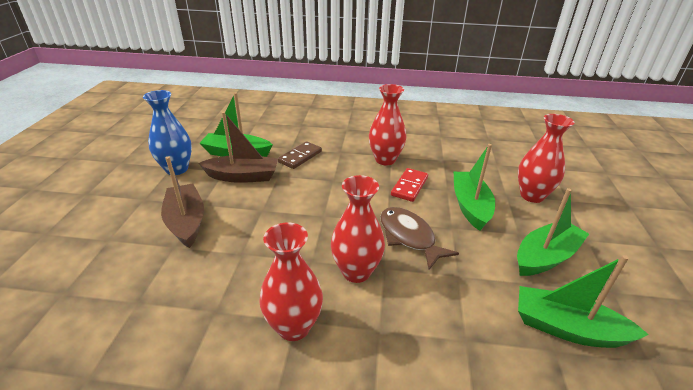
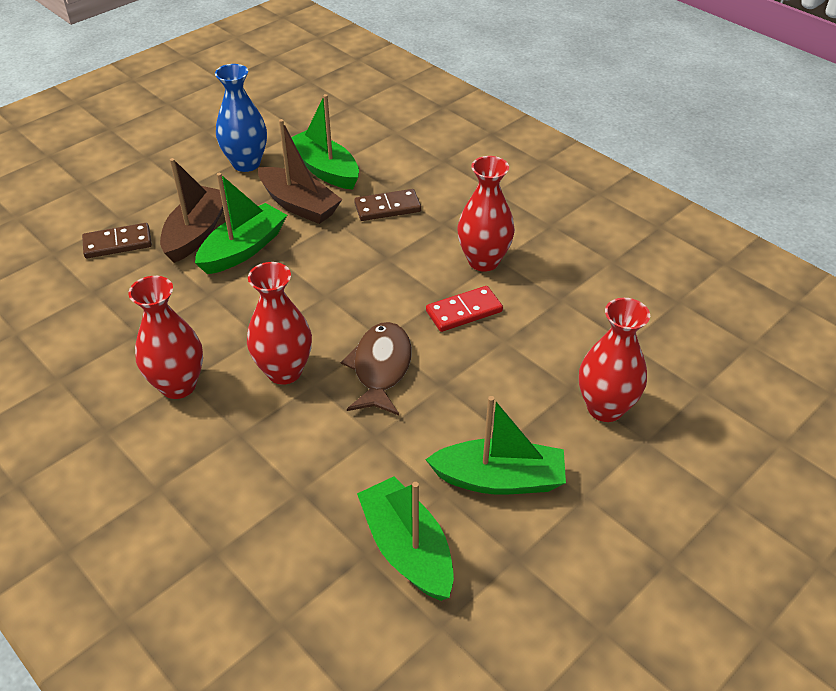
camera: 40 degrees right, 10 degrees up
green boat [454,144,495,231] -> green boat moved to [195,173,287,274]
none -> brown domino [82,223,152,259]

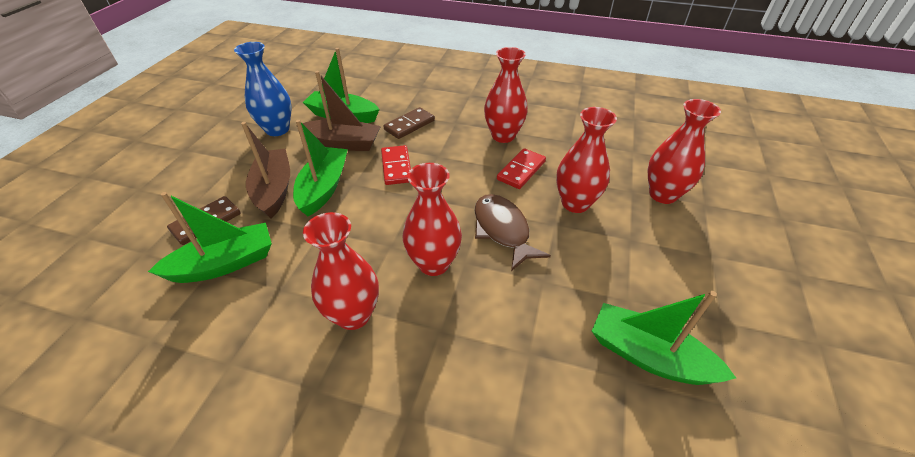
camera: 30 degrees left, 0 degrees up
green boat [425,396,566,495] -> green boat moved to [148,192,272,283]
none -> red domino [381,145,411,185]
none -> red vase [556,107,617,213]

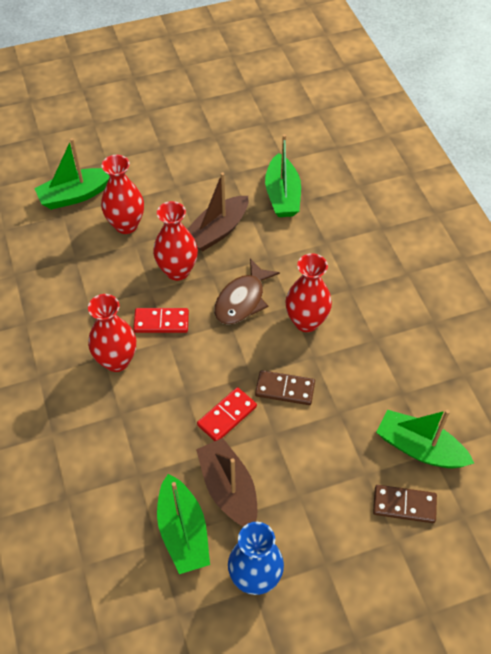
camera: 125 degrees left, 10 degrees up
brown boat [241,122,290,219] -> brown boat moved to [187,172,248,252]
green boat [293,120,348,216] -> green boat moved to [34,138,110,210]
red vase [303,212,379,330] -> none
brown domino [383,107,435,139] -> brown domino moved to [255,370,315,405]

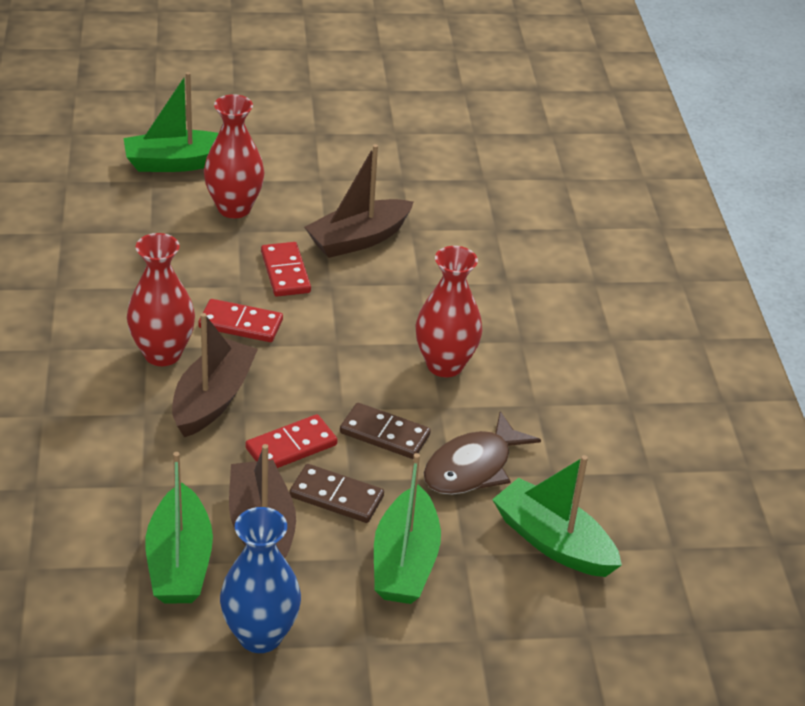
camera: 10 degrees right, 15 degrees down
red vase [153,201,198,281] -> red domino [261,242,311,297]
brown fish [214,258,280,325] -> brown fish moved to [424,411,541,495]
green boat [265,134,301,217] -> green boat moved to [374,453,441,604]
brown domino [373,485,437,523] -> brown domino moved to [289,464,384,523]
none -> brown boat [172,313,258,437]

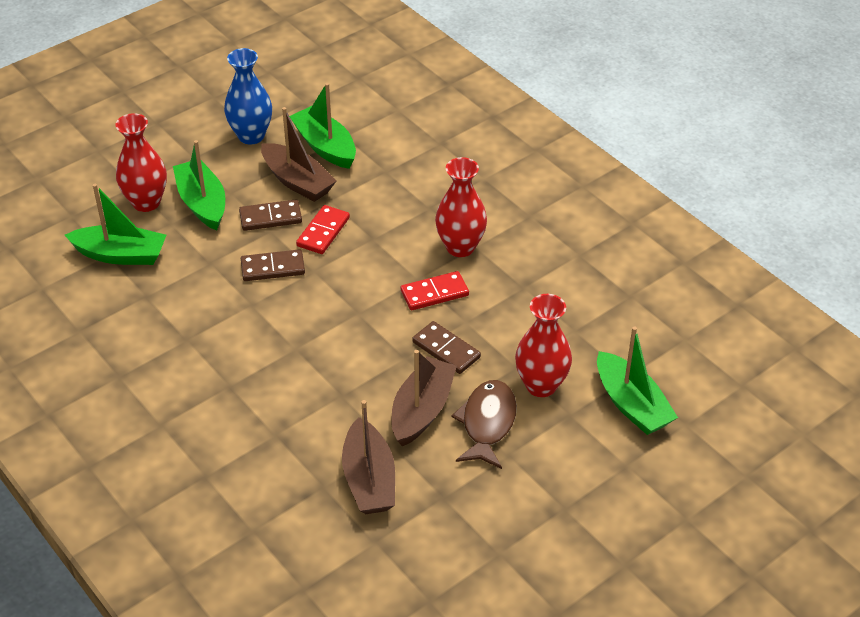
camera: 150 degrees right, 5 degrees up
green boat [123,72,218,172] -> green boat turned 105 degrees clockwise [597,326,678,435]
brown boat [172,313,258,437] -> brown boat moved to [342,400,395,514]
red domino [261,242,311,297] -> brown domino [412,321,481,374]
red vase [416,246,482,377] -> red vase moved to [115,113,167,212]
brown fish [424,411,541,495] -> brown fish moved to [451,380,517,469]

